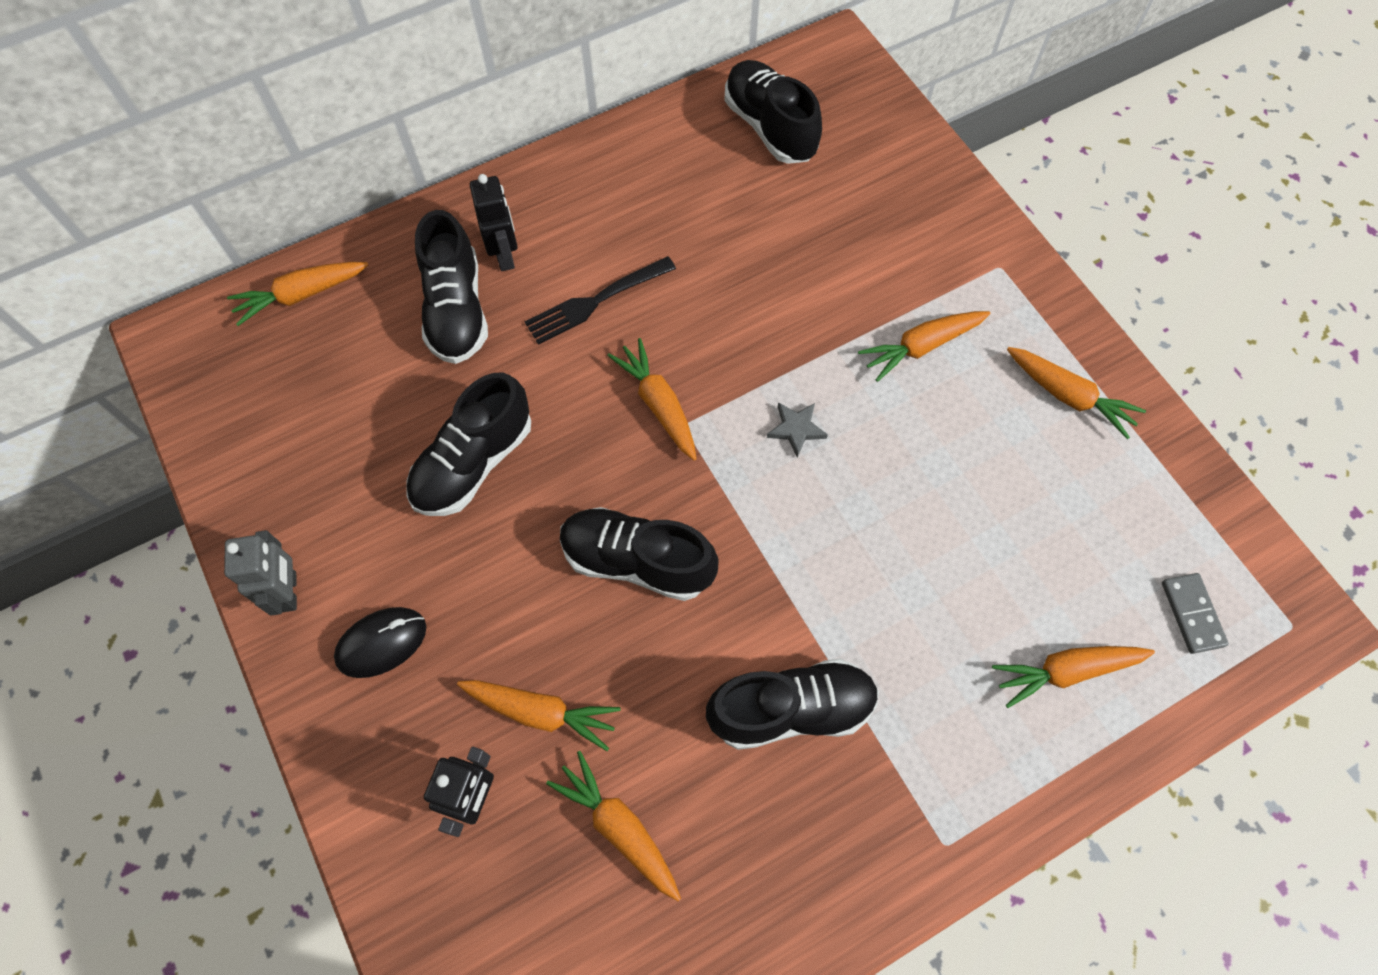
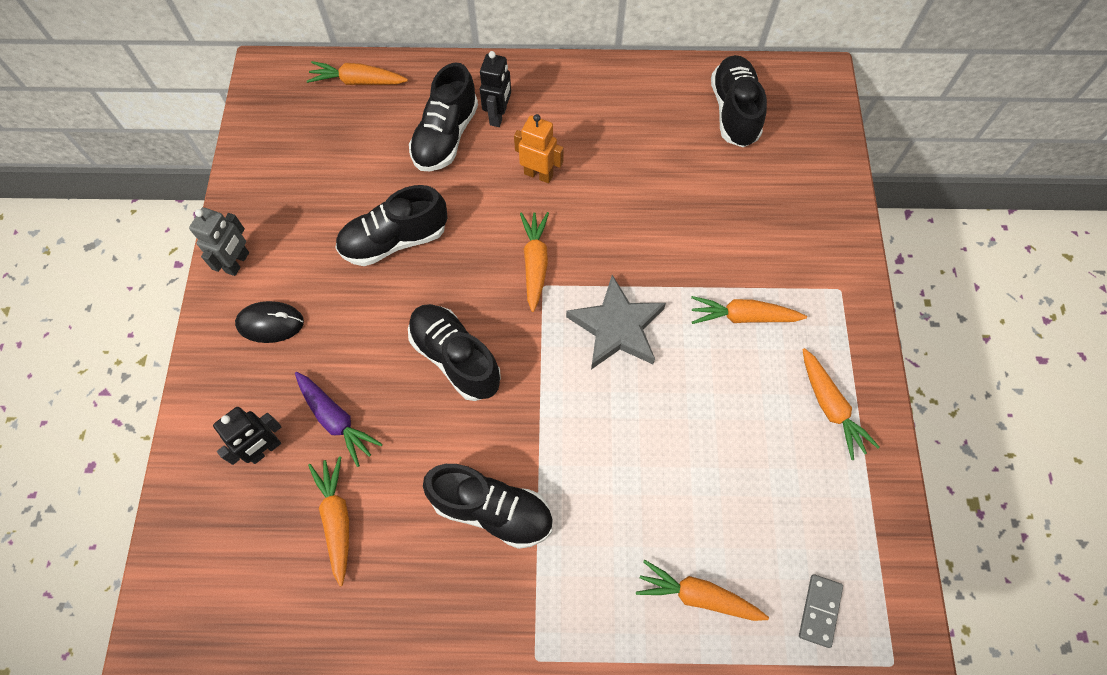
camera: 30 degrees right, 0 degrees up
orange carrot [457,680,621,751] -> purple carrot [295,372,383,467]
black fork [524,256,676,345] -> orange robot [514,114,564,183]
grey star [767,402,828,457] -> grey star [566,275,666,370], size x2.13

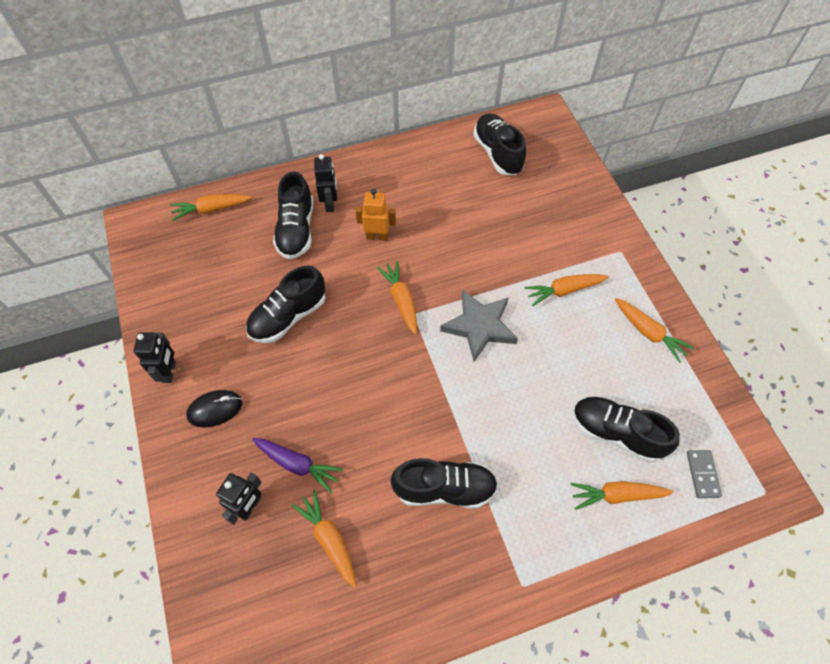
camera: 20 degrees left, 5 degrees down
grey robot [189,207,249,276] -> black robot [133,332,176,383]
black shoe [408,304,501,401] -> black shoe moved to [573,397,680,463]

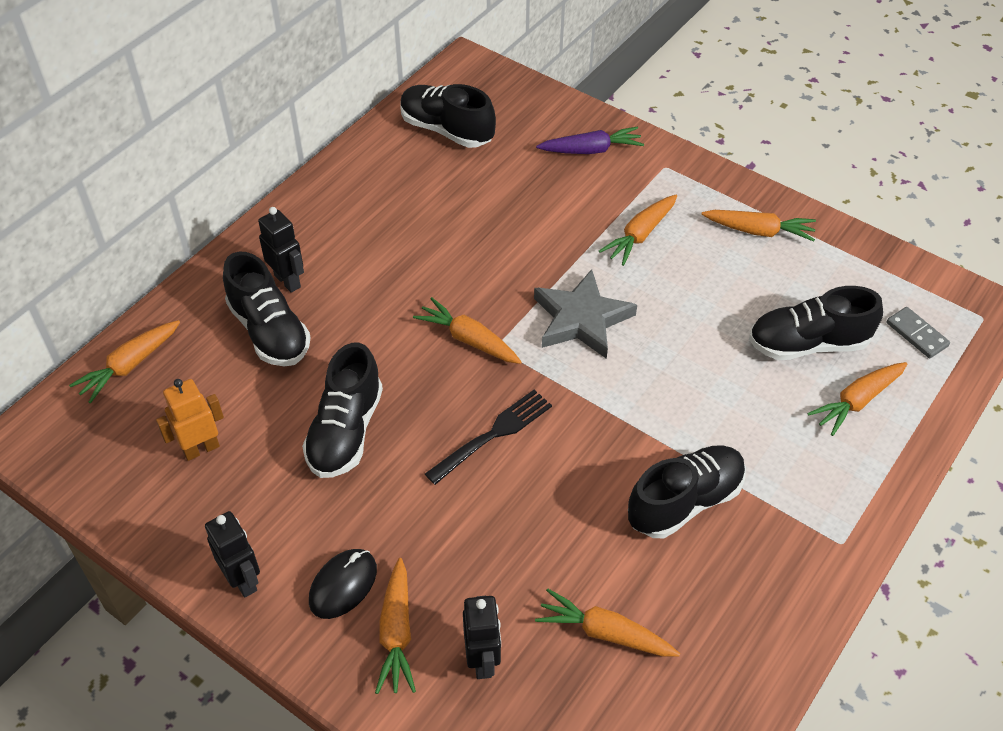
camera: 35 degrees left, 10 degrees down
purple carrot [252,438,343,493] -> purple carrot moved to [536,126,644,154]
orange robot [355,189,396,241] -> orange robot moved to [156,379,224,461]
none -> orange carrot [375,558,416,694]
none -> black fork [425,390,552,485]

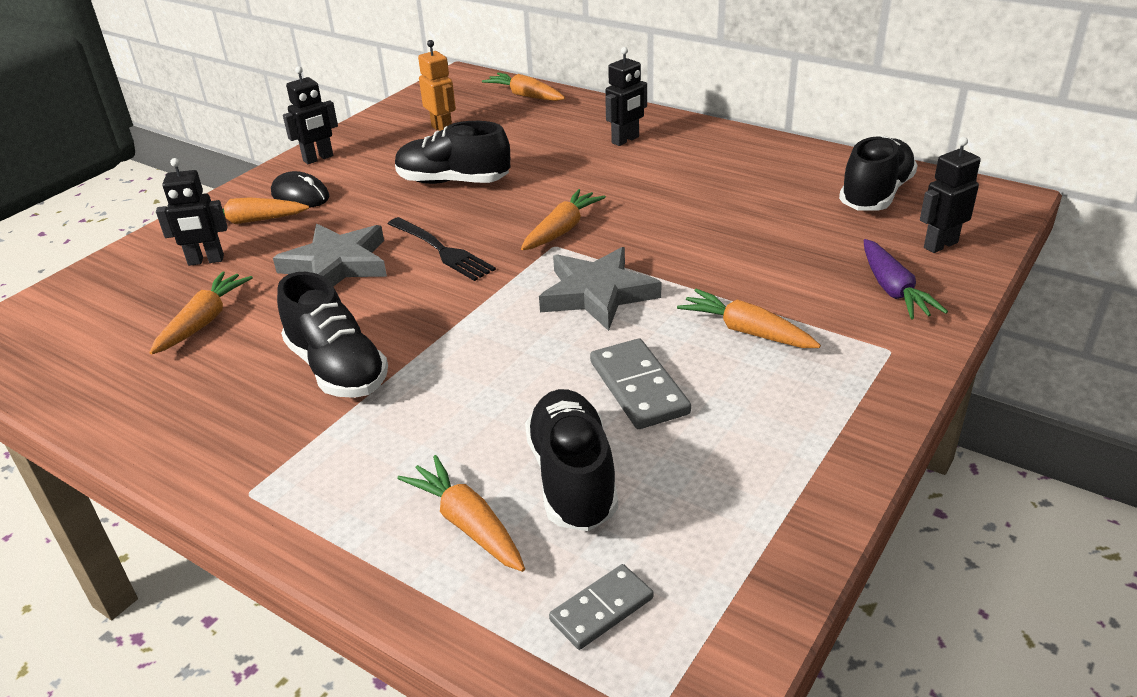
camera: 90 degrees right, 15 degrees down
black shoe [223,252,311,366] -> none
orange carrot [701,210,816,242] -> none
none -> grey star [273,224,387,287]
none -> grey domino [590,339,691,429]
none -> black robot [920,137,981,253]

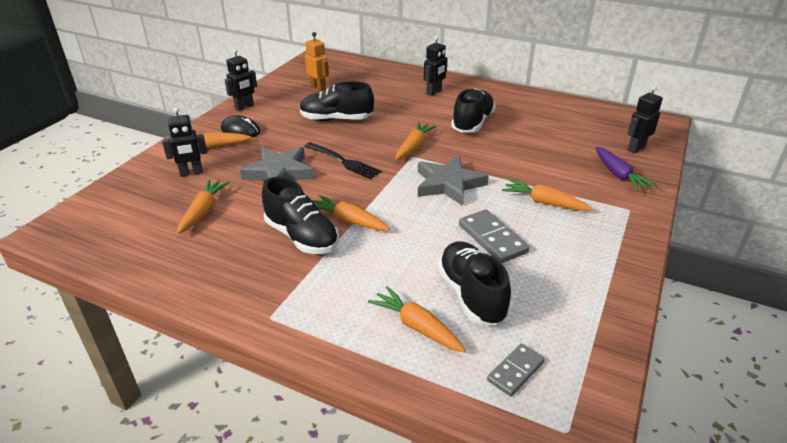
camera: 10 degrees left, 0 degrees up
orange carrot [482,72,565,101] -> orange carrot moved to [313,195,390,231]
black shoe [839,136,918,211] -> black shoe moved to [451,88,496,133]

